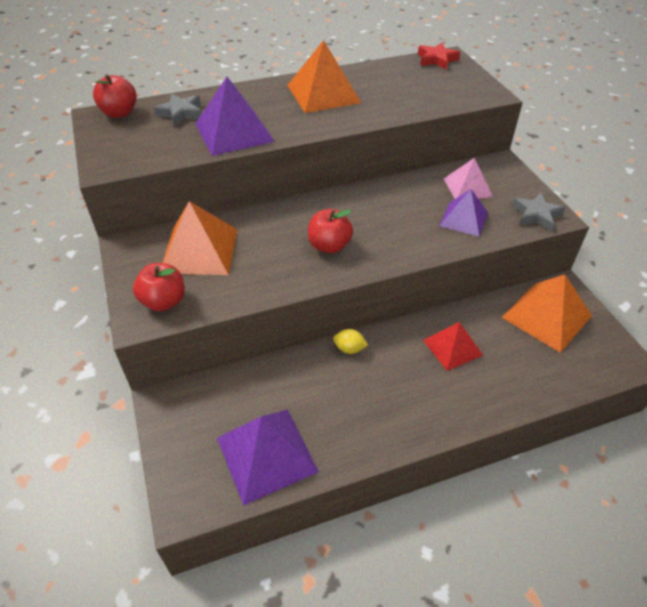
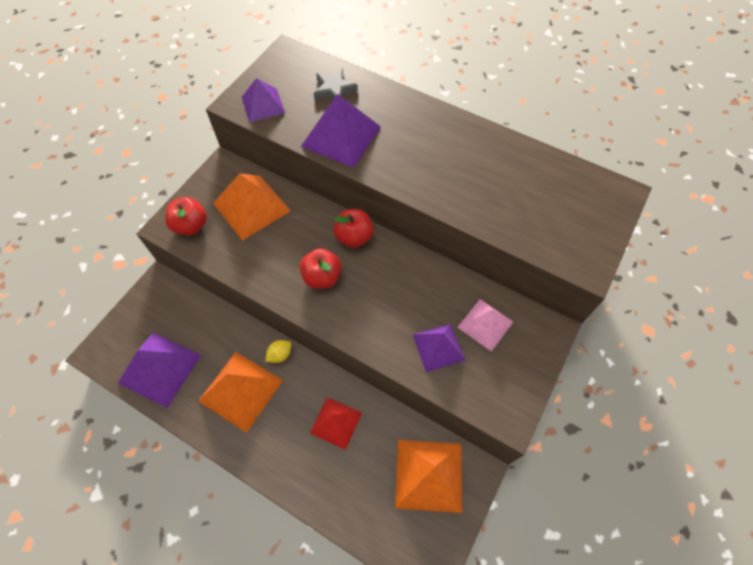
camera: 50 degrees right, 15 degrees up
red apple [93,74,137,118] -> red apple moved to [333,209,374,248]
orange pyramid [287,40,361,113] -> orange pyramid moved to [198,352,283,433]
yellow lemon [333,329,368,354] -> yellow lemon turned 75 degrees clockwise [265,340,291,363]
red star [418,43,461,70] -> none
grey star [512,192,566,231] -> none
none -> purple pyramid [242,78,285,122]

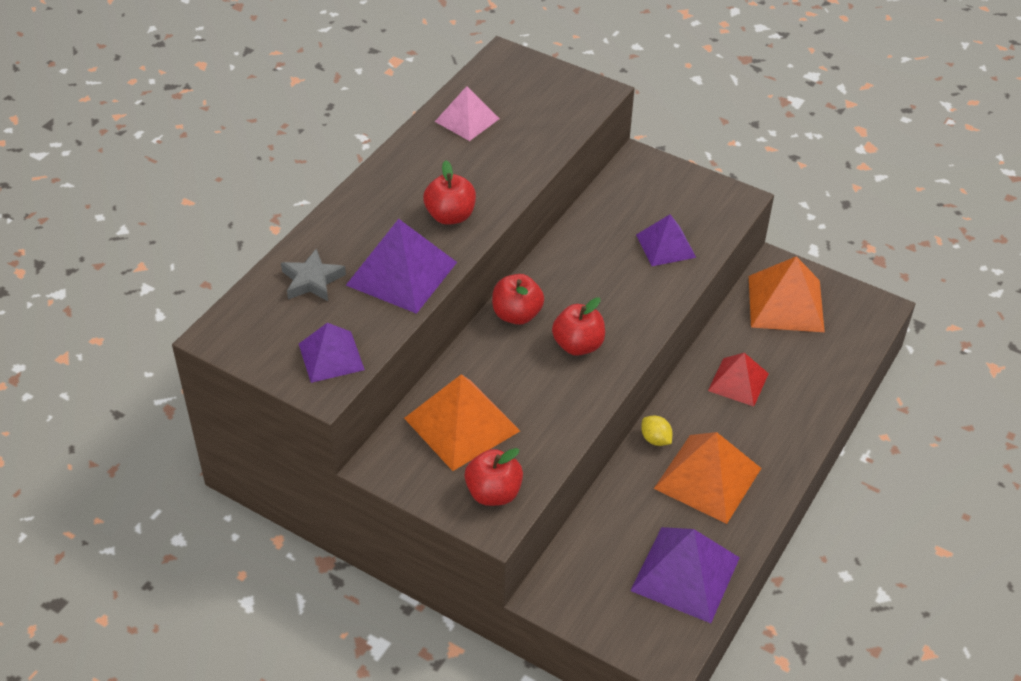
camera: 90 degrees left, 15 degrees down
pink pyramid [457,299,513,351] -> pink pyramid moved to [435,86,500,141]
none -> red apple [423,160,476,225]

